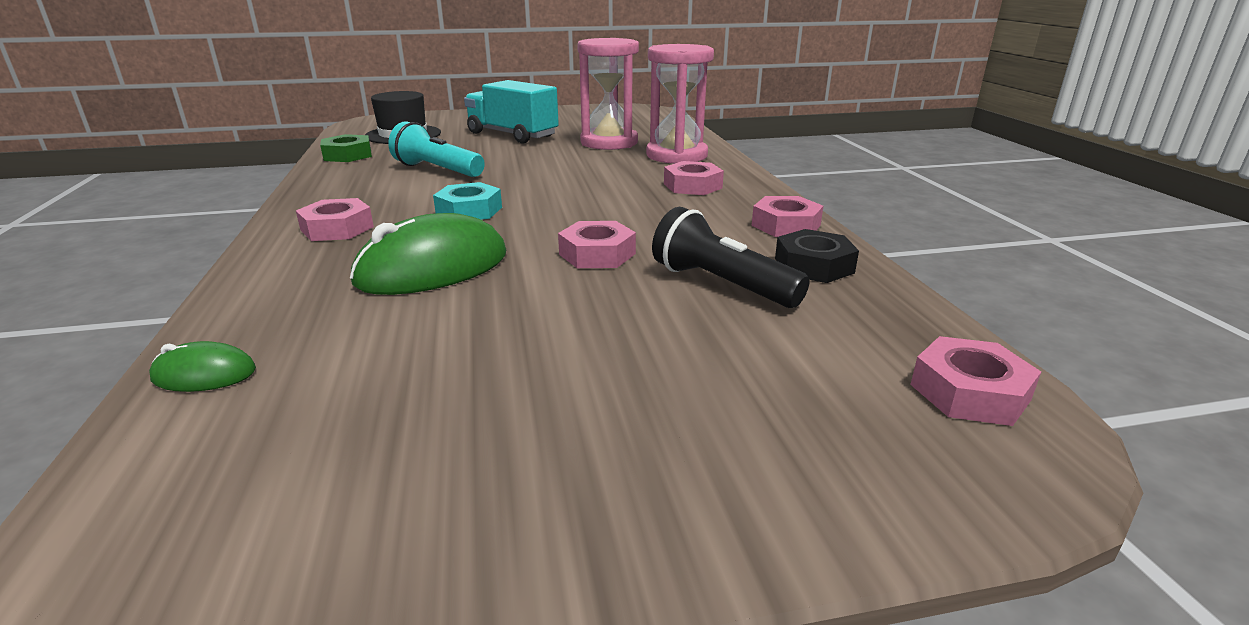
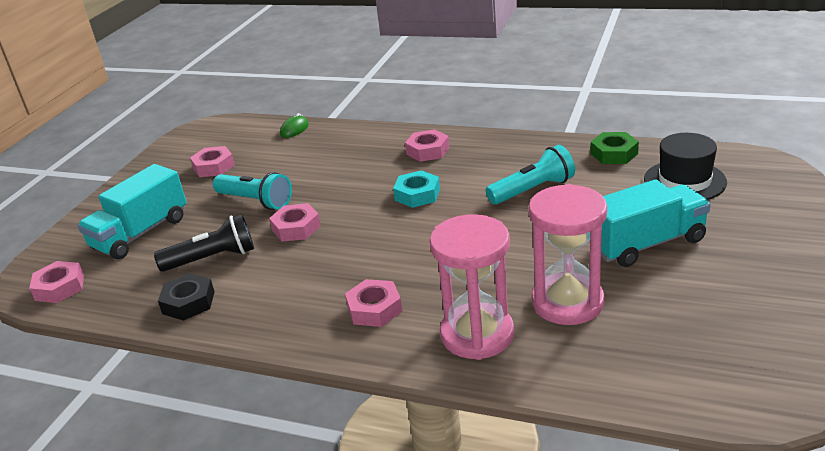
camera: 125 degrees right, 5 degrees up
green mouse [350,213,506,295] -> none
pink nut [752,196,823,237] -> pink nut moved to [190,146,235,177]
none -> turquoise truck [78,164,187,259]
none -> turquoise flashlight [213,172,292,210]

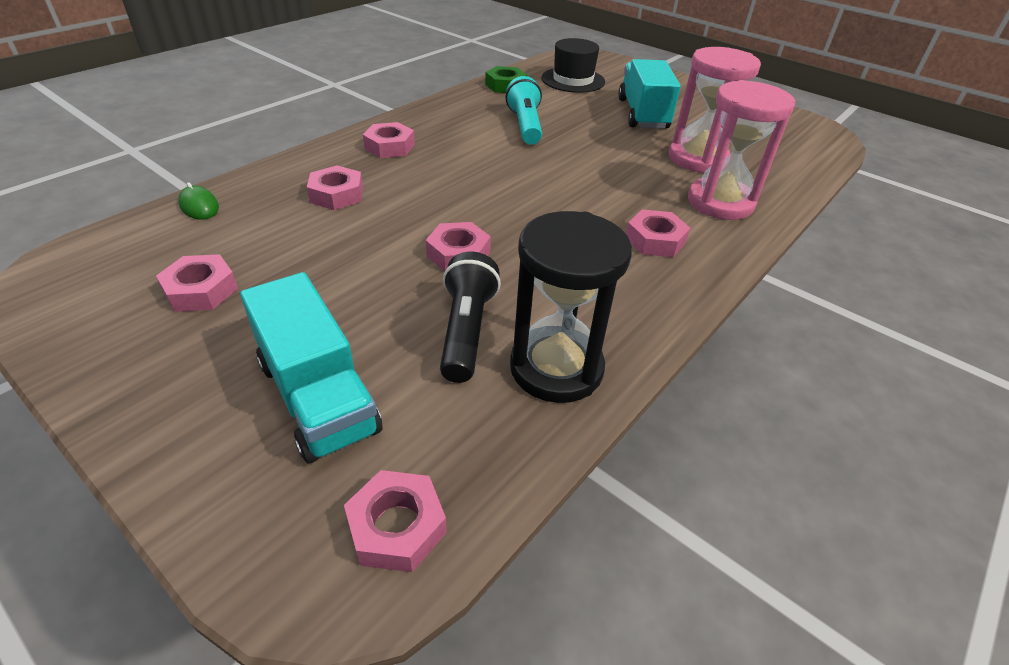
camera: 75 degrees left, 10 degrees up
black nut [158,273,215,321] -> black hourglass [510,211,632,403]
turquoise flashlight [213,172,292,210] -> none
turquoise nut [393,170,440,208] -> none
none -> pink nut [307,165,363,210]

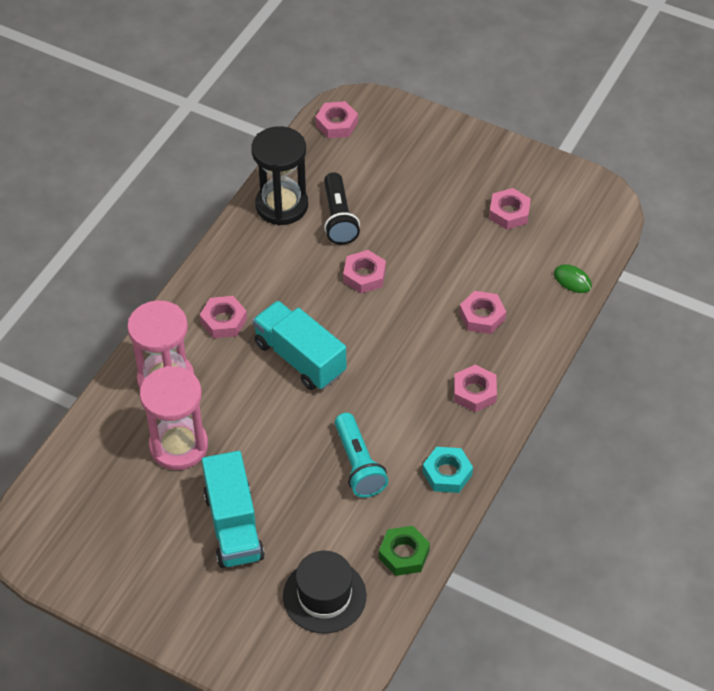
camera: 170 degrees right, 10 degrees up
turquoise truck [240,272,382,463] -> turquoise truck moved to [253,301,346,390]
none -> turquoise nut [422,447,473,493]

